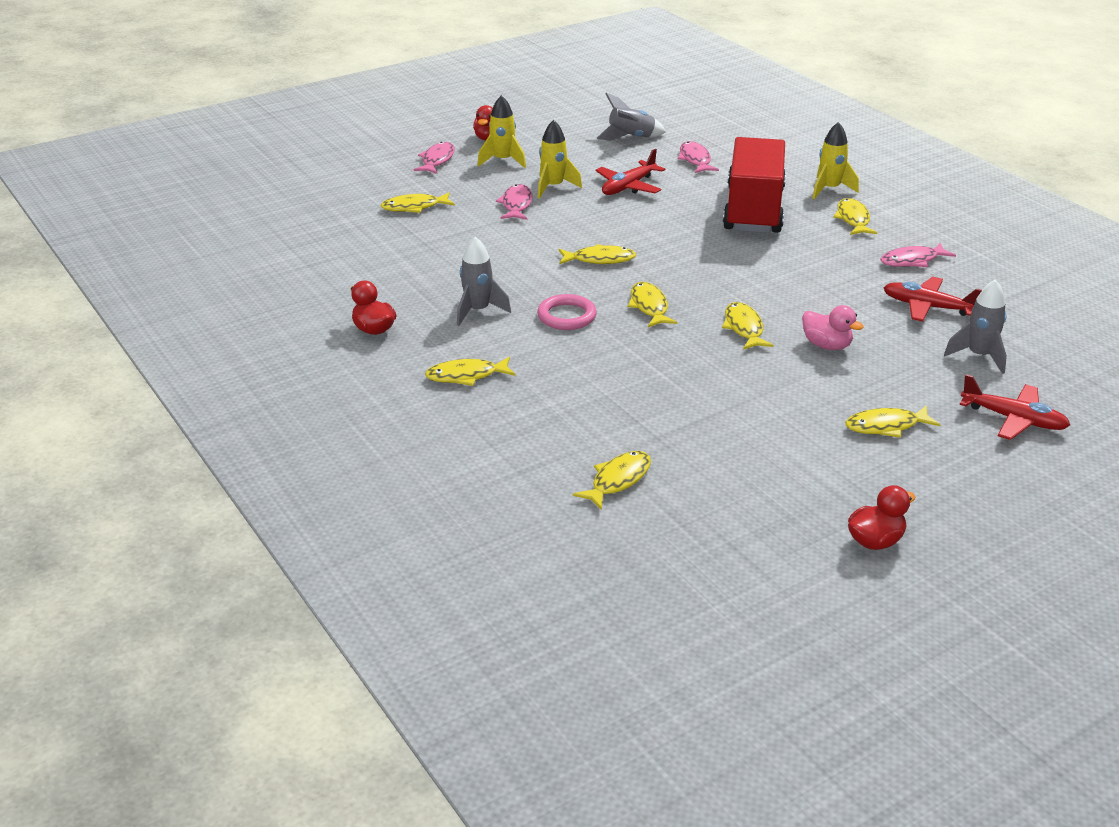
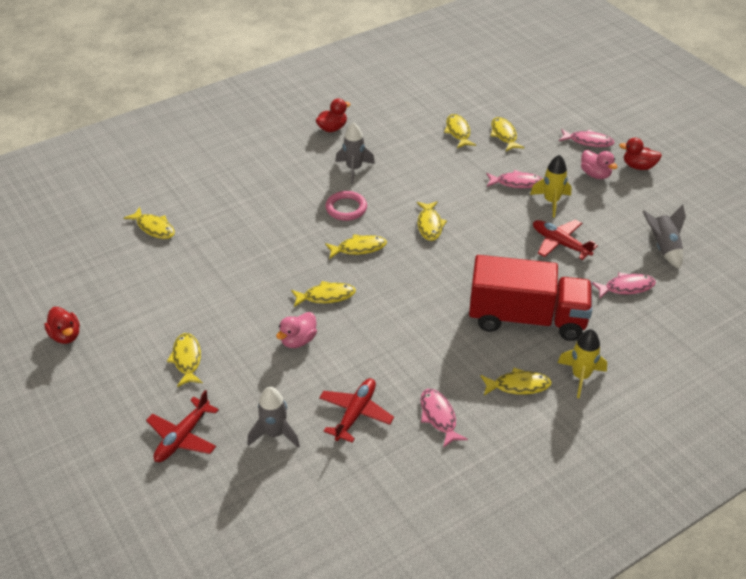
camera: 90 degrees right, 10 degrees up
yellow fish [425,357,515,386] -> yellow fish moved to [444,114,476,148]
yellow rocket [477,95,526,168] -> pink duck [581,150,617,179]

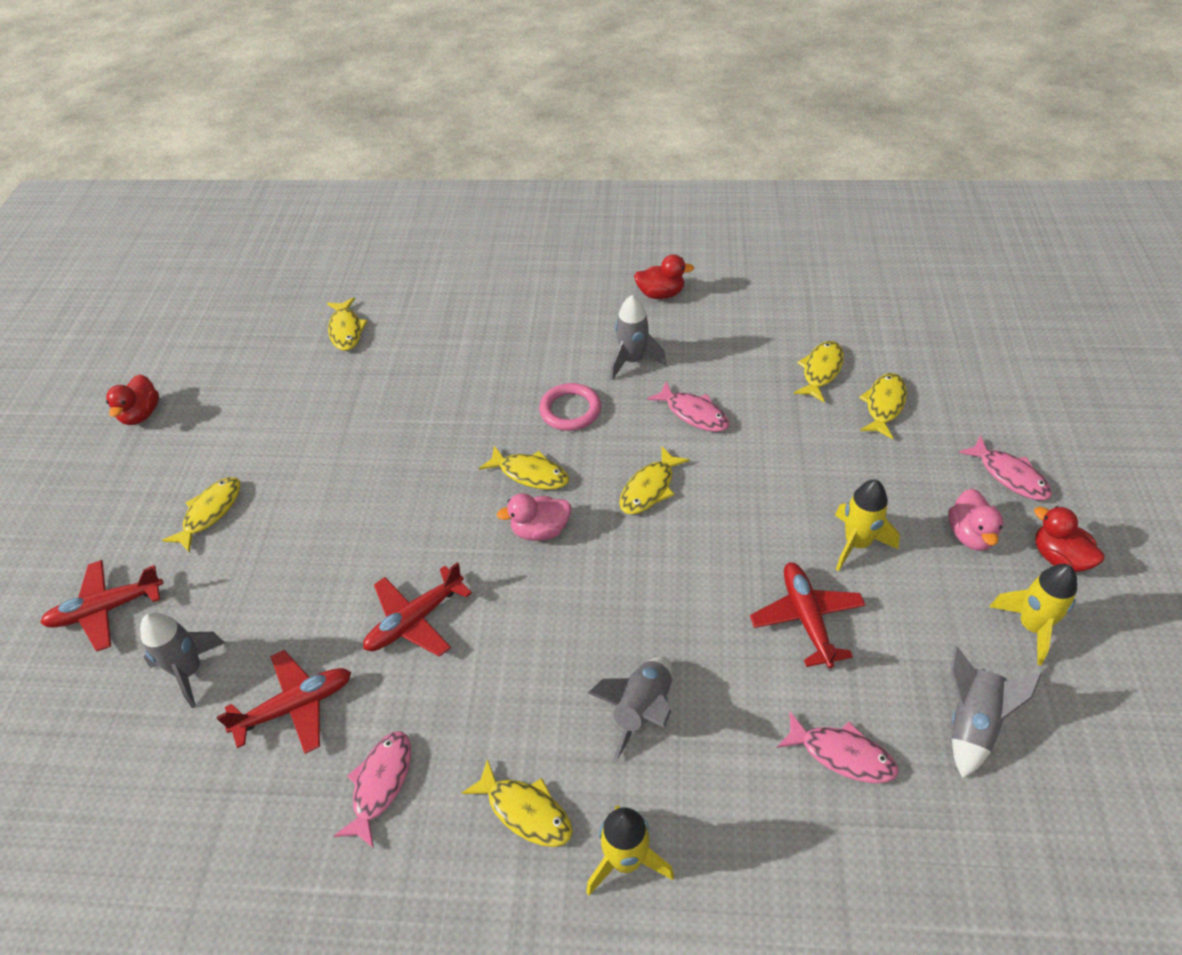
camera: 40 degrees right, 5 degrees up
pink duck [276,312,317,348] -> pink duck moved to [497,493,571,541]
yellow fish [291,281,356,307] -> none
red truck [469,255,592,341] -> grey rocket [588,657,672,760]
pink fish [486,170,542,188] -> pink fish moved to [647,381,729,432]
none -> red plane [363,562,472,657]
none -> yellow rocket [990,564,1077,665]

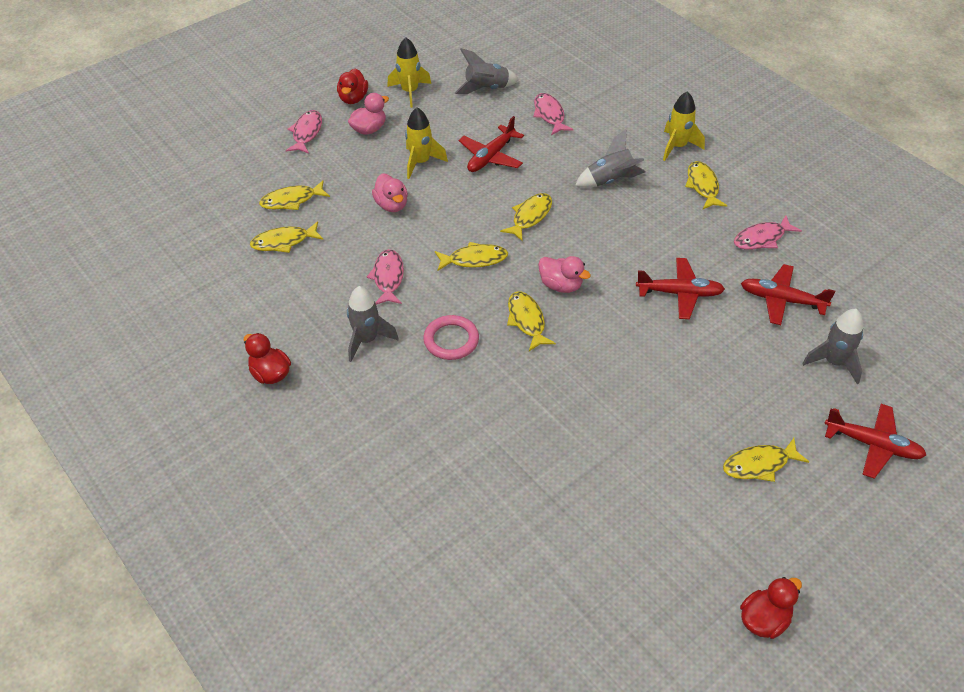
camera: 135 degrees left, 0 degrees up
yellow fish [327,297,368,350] -> yellow fish moved to [500,193,552,241]
none -> pink duck [372,173,408,212]

